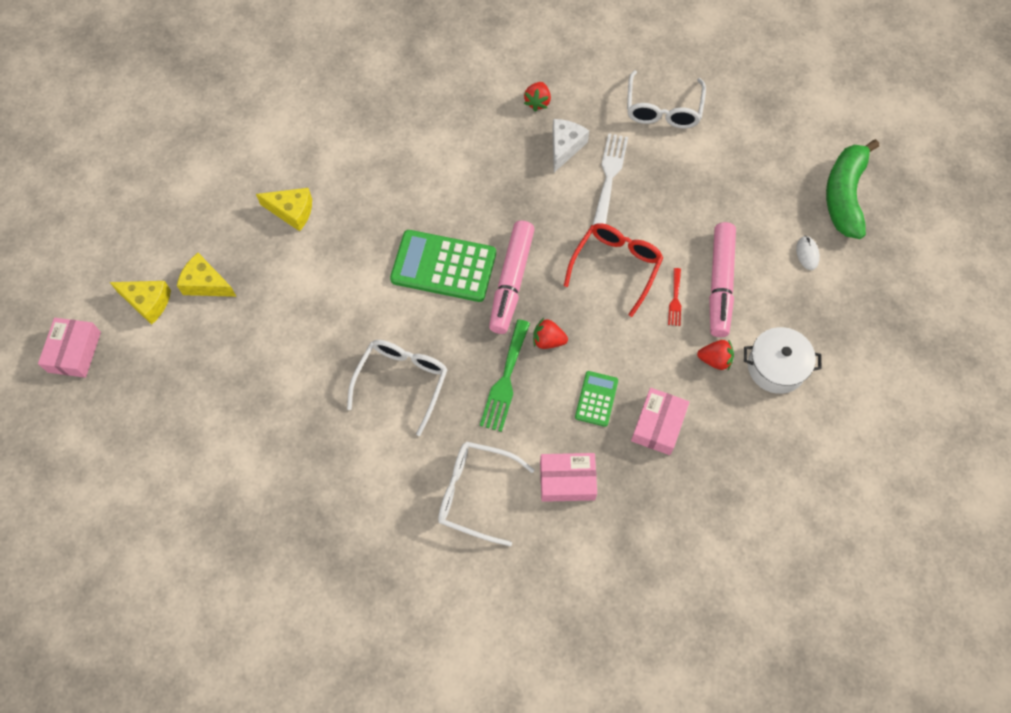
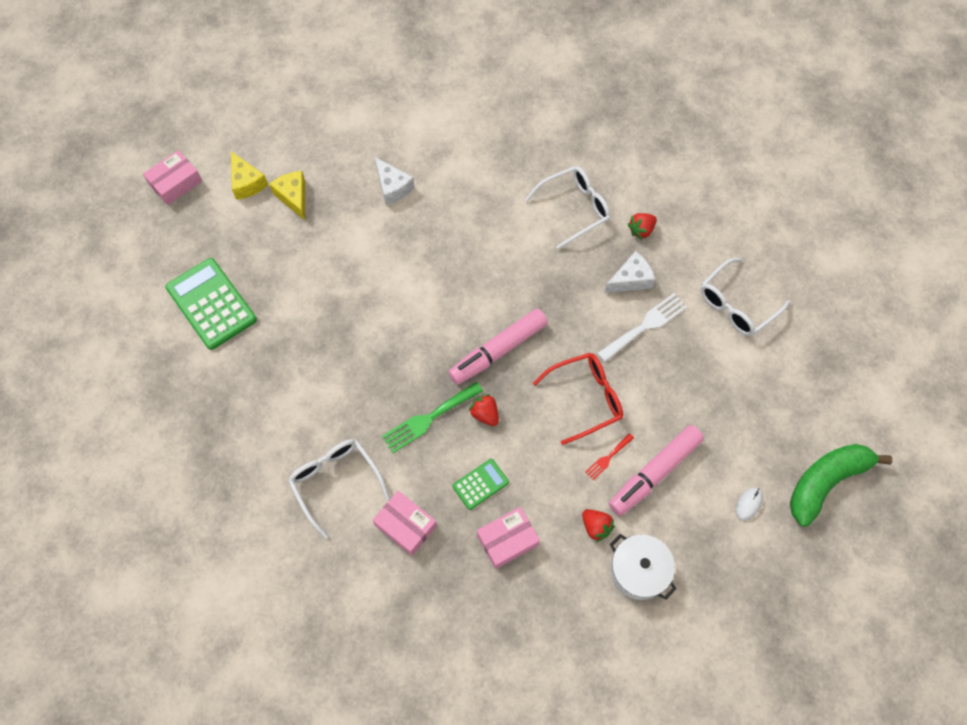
camera: 40 degrees right, 0 degrees up
yellow cheese [256,188,312,231] -> white cheese [375,157,415,205]
white glasses [347,340,448,436] -> white glasses moved to [525,166,610,249]
green calculator [390,230,496,302] -> green calculator moved to [165,258,257,350]

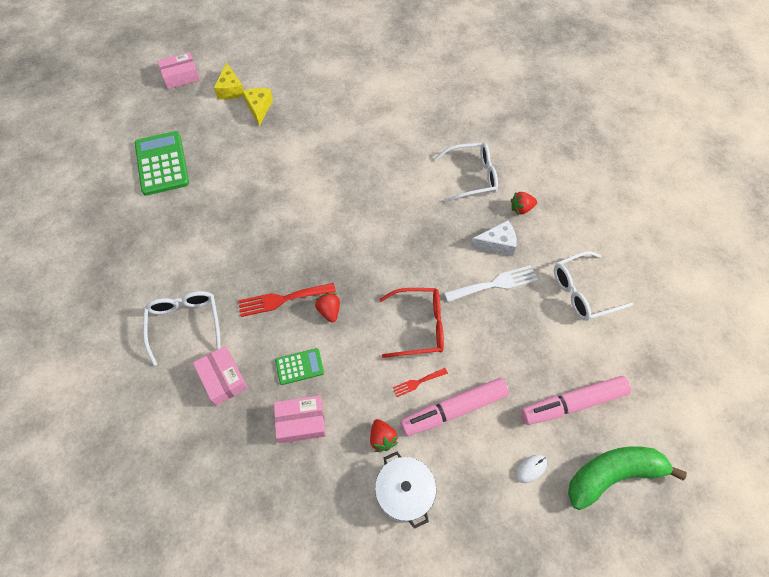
camera: 20 degrees right, 5 degrees down
white cheese [375,157,415,205] -> none
green fork [382,382,483,453] -> red fork [238,283,336,317]
pink marker [448,309,548,385] -> pink marker moved to [521,376,631,425]

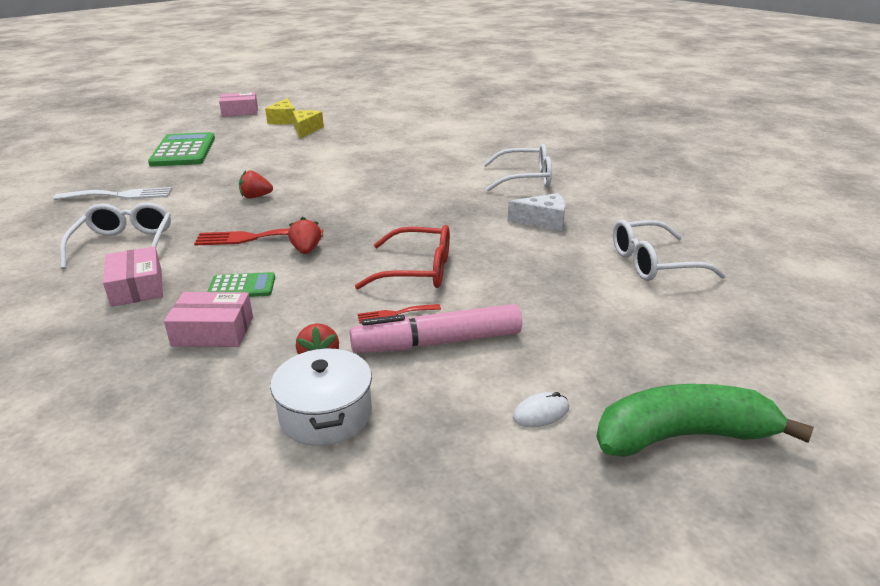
camera: 10 degrees right, 30 degrees down
white fork [444,265,538,302] -> white fork moved to [53,187,172,200]
red strawberry [511,192,537,215] -> red strawberry moved to [239,170,273,199]
pink marker [521,376,631,425] -> none

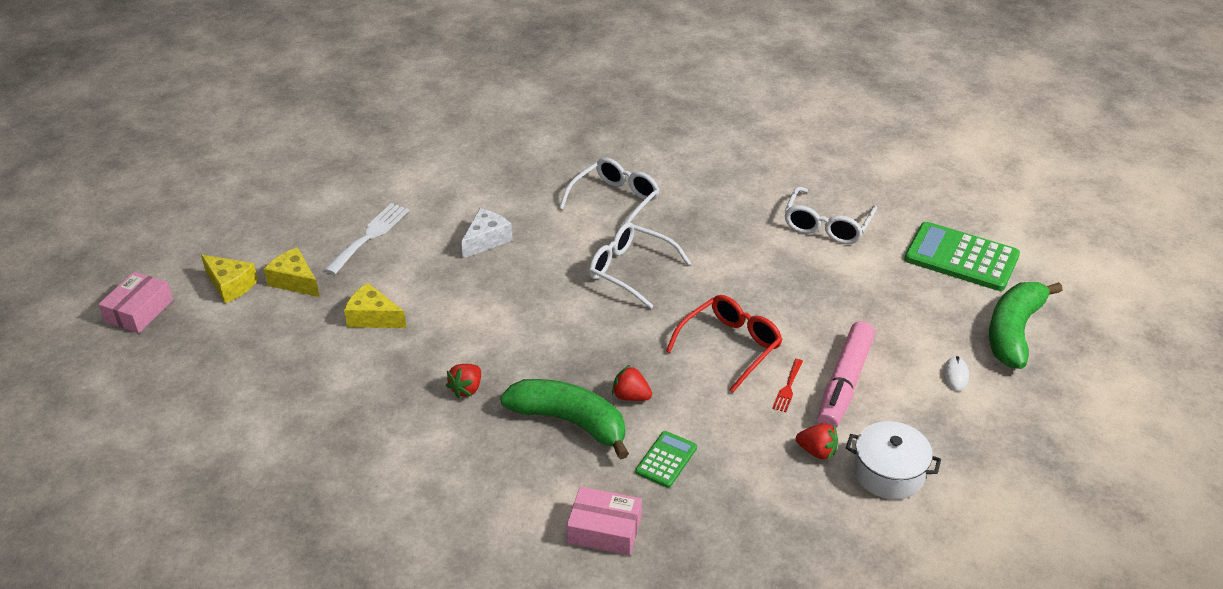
camera: 55 degrees left, 10 degrees up
white fork [53,187,172,200] -> white fork moved to [325,203,409,275]
white glasses [60,202,171,269] -> white glasses moved to [589,222,691,309]
green calculator [148,132,215,167] -> green calculator moved to [904,222,1020,291]
pink box [164,292,253,347] -> none
red fork [194,229,323,245] -> green banana [500,379,629,460]
white cheese [508,193,565,231] -> white cheese moved to [461,208,512,259]
none -> yellow cheese [344,283,407,328]

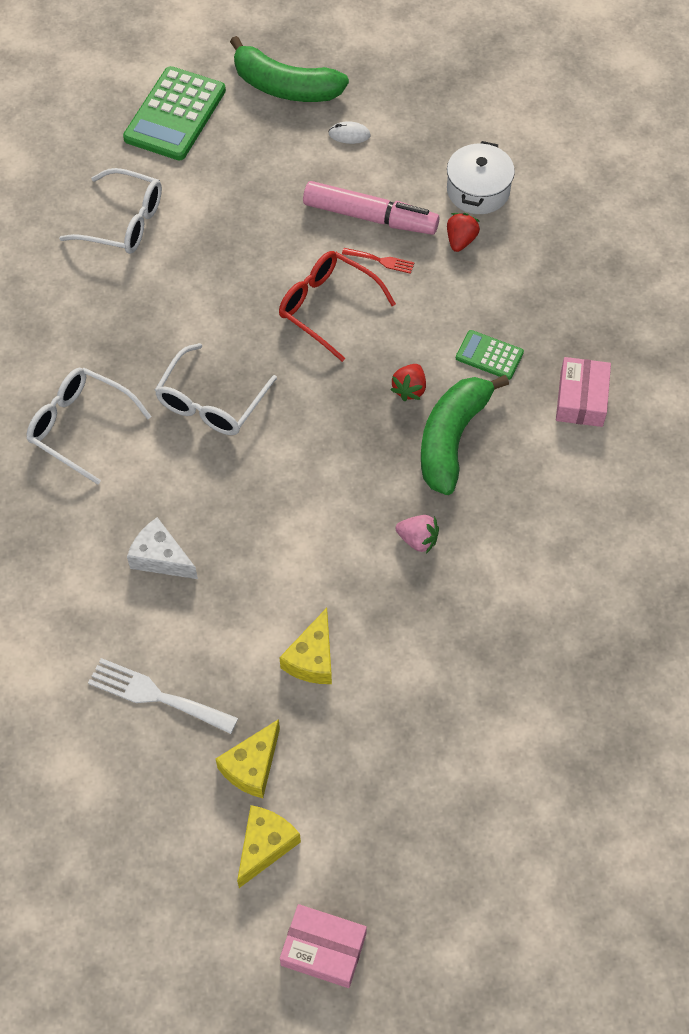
camera: 95 degrees left, 20 degrees up
red strawberry [446,364,481,398] -> pink strawberry [396,515,439,554]

